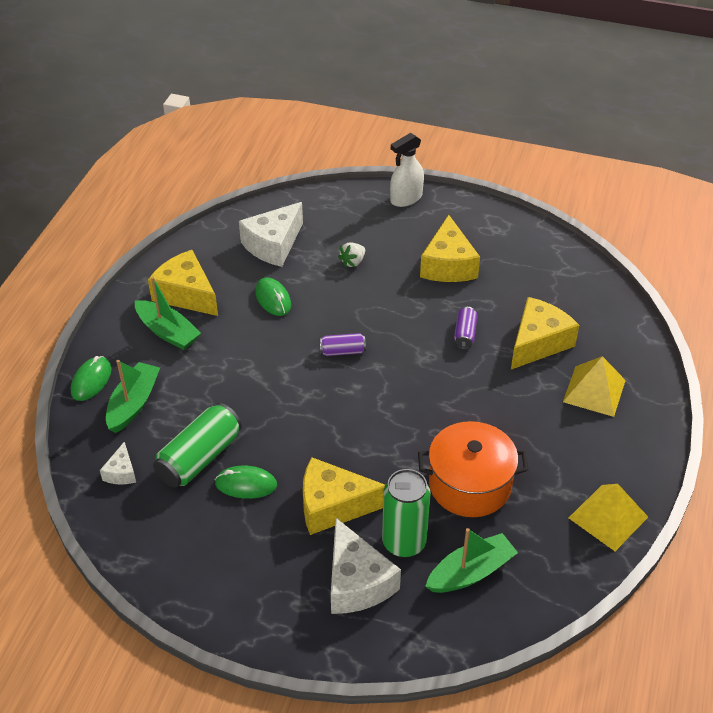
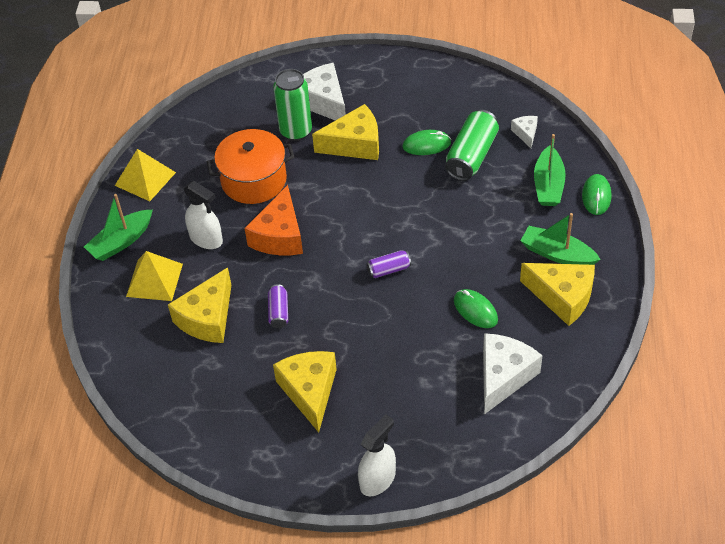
camera: 170 degrees right, 5 degrees up
white strawberry [338,243,365,268] -> none
green boat [425,528,518,593] -> green boat moved to [84,194,153,261]
none -> white spray bottle [183,181,223,249]
none -> orange cheese [244,185,303,255]

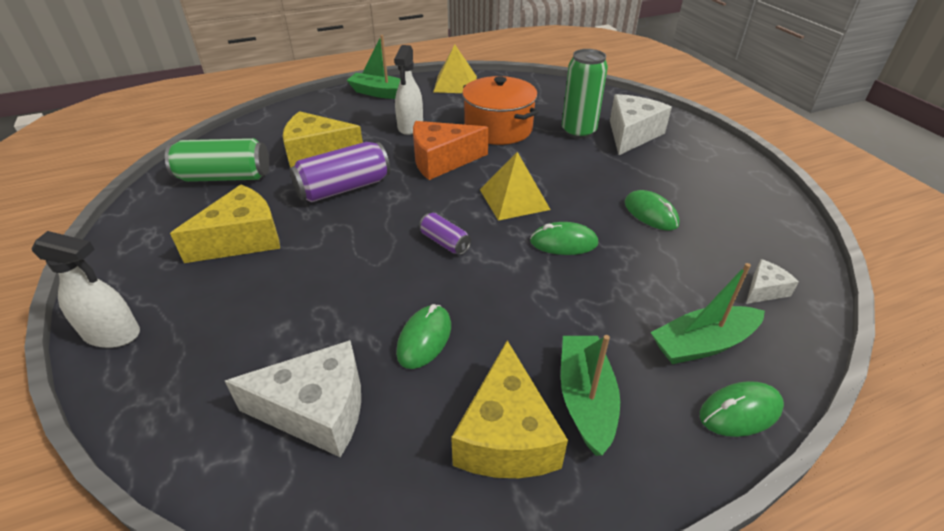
camera: 60 degrees right, 10 degrees down
yellow pyramid [126,251,183,301] -> yellow pyramid moved to [480,152,551,221]
purple can [268,284,288,329] -> purple can [290,142,390,202], size x1.89
yellow cheese [312,104,379,160] -> none
green can [445,110,499,181] -> green can moved to [165,138,269,182]
none -> green mouse [530,222,598,255]

